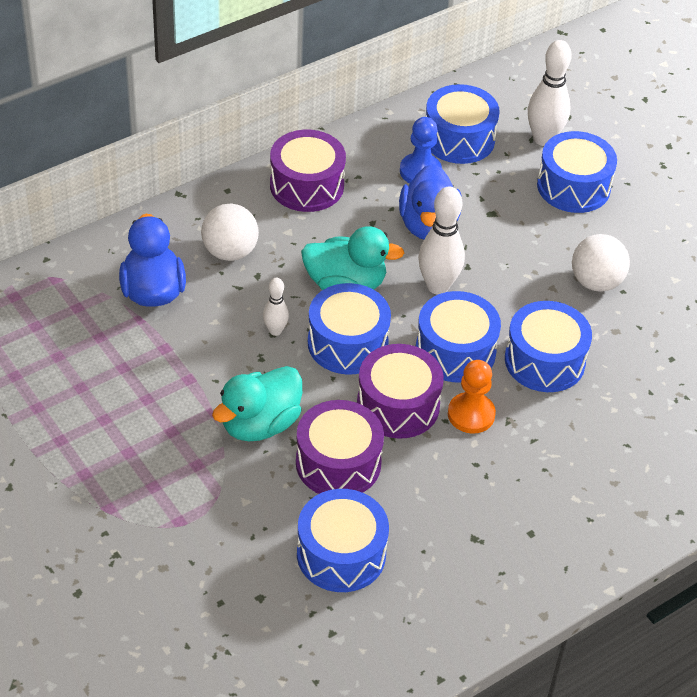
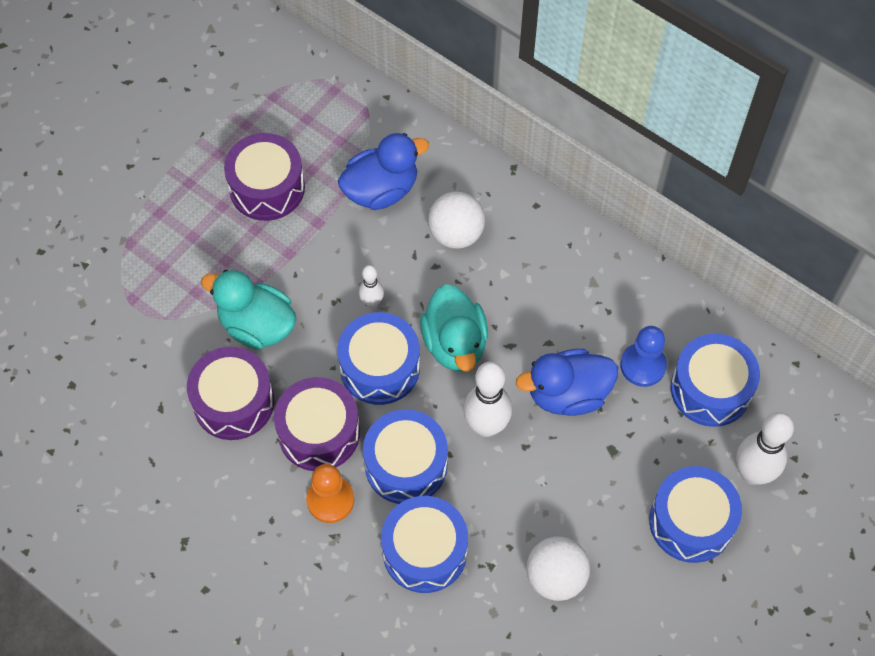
camera: 75 degrees right, 15 degrees up
purple drum [270,130,346,212] -> purple drum moved to [224,133,305,221]
blue drum [297,489,389,592] -> none

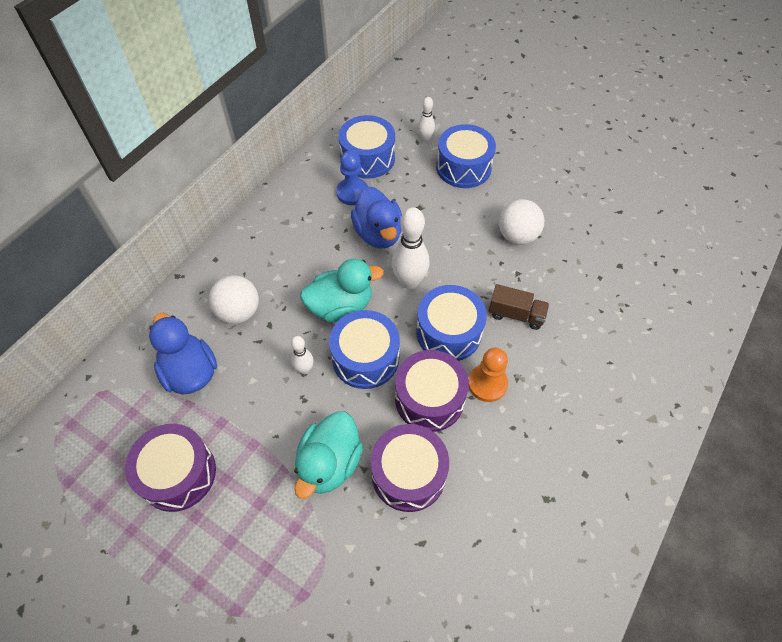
camera: 95 degrees left, 5 degrees down
blue drum [381,496,468,593] -> brown truck [489,284,549,330]
white bowling pin [736,412,794,485] -> white bowling pin [418,97,435,142], size x0.55

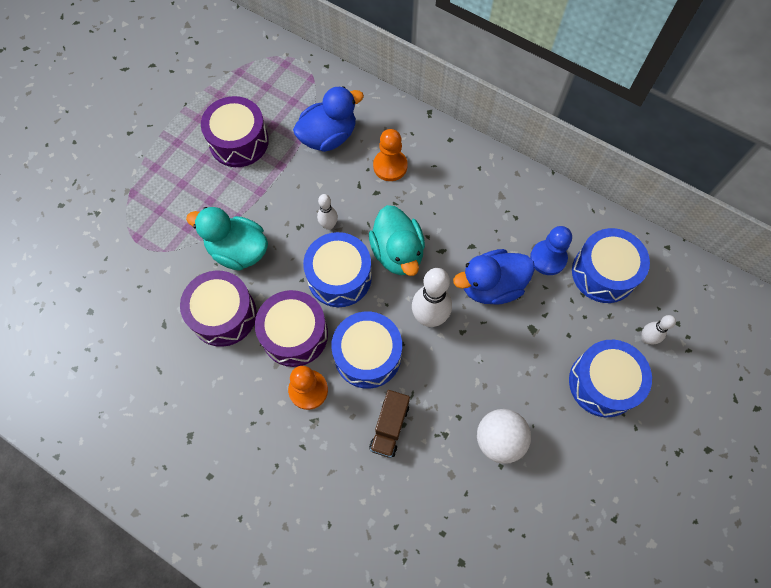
camera: 90 degrees right, 10 degrees up
white ball [209,275,259,324] -> orange pawn [373,129,408,181]

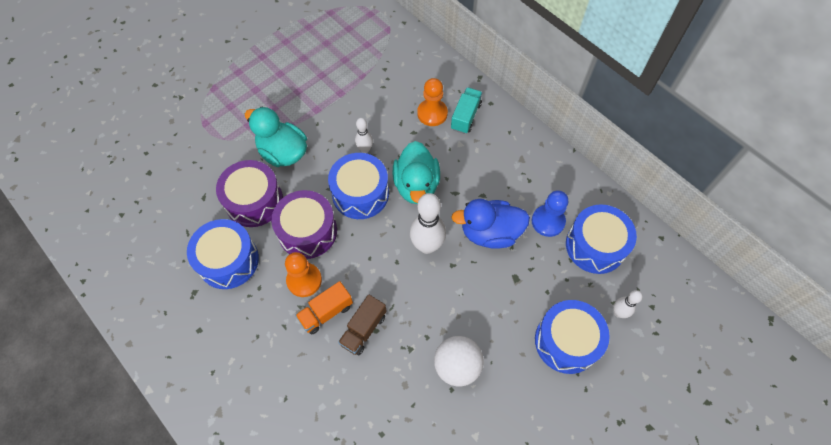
camera: 15 degrees right, 5 degrees down
purple drum [201,96,269,167] -> none
blue duck [293,86,364,152] -> none
blue drum [331,312,402,389] -> blue drum moved to [187,219,259,289]
none -> orange truck [295,281,353,335]
none -> turquoise truck [451,87,482,134]

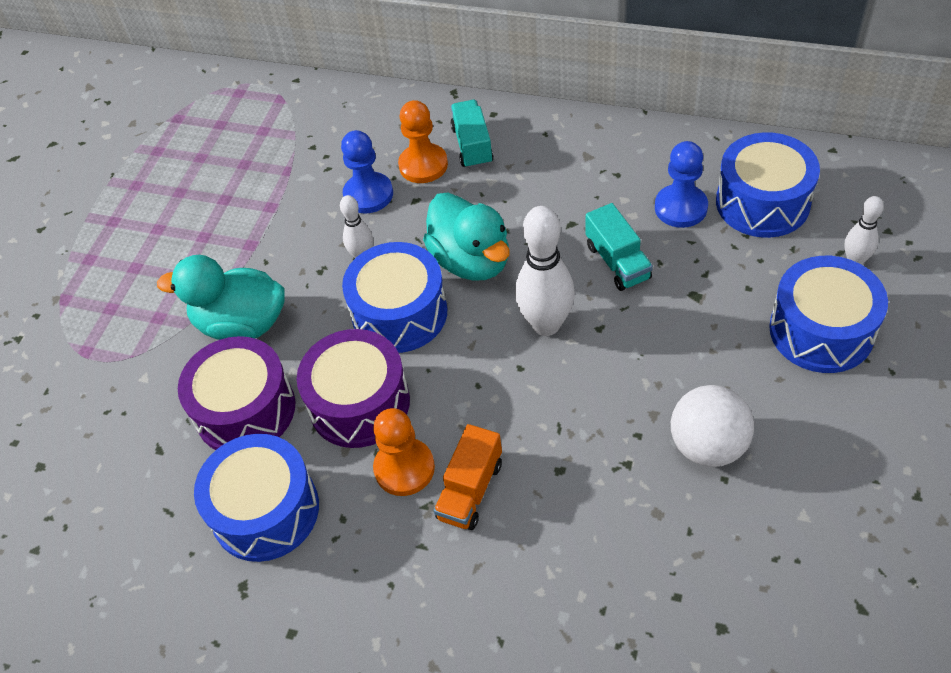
camera: 25 degrees left, 10 degrees down
brown truck [338,294,386,355] -> none
blue duck [451,199,530,248] -> turquoise truck [586,203,653,291]
none -> blue pawn [341,130,393,213]

